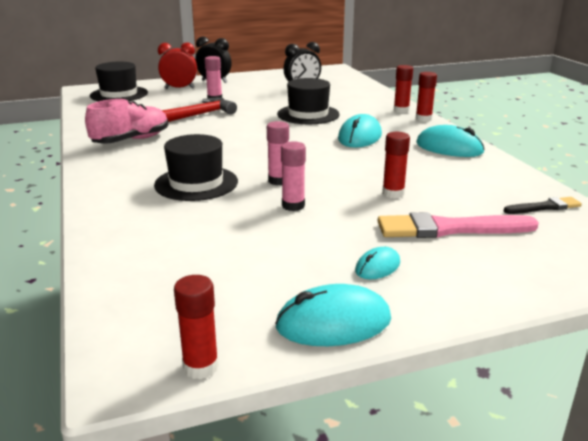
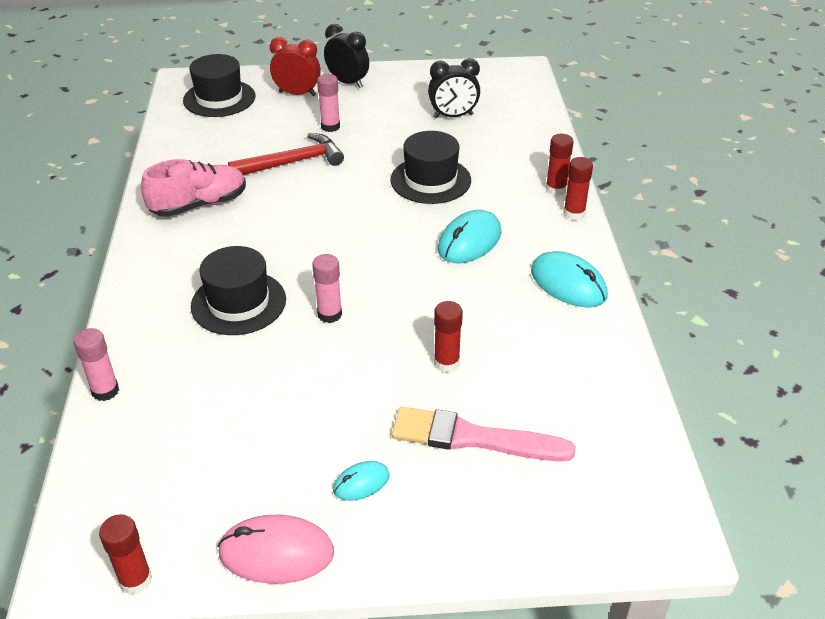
camera: 15 degrees right, 15 degrees up
turquoise mouse [275,284,391,346] -> pink mouse [218,515,334,584]
pink glue stick [281,141,306,211] -> pink glue stick moved to [74,328,119,401]
black brush [503,197,582,214] -> none

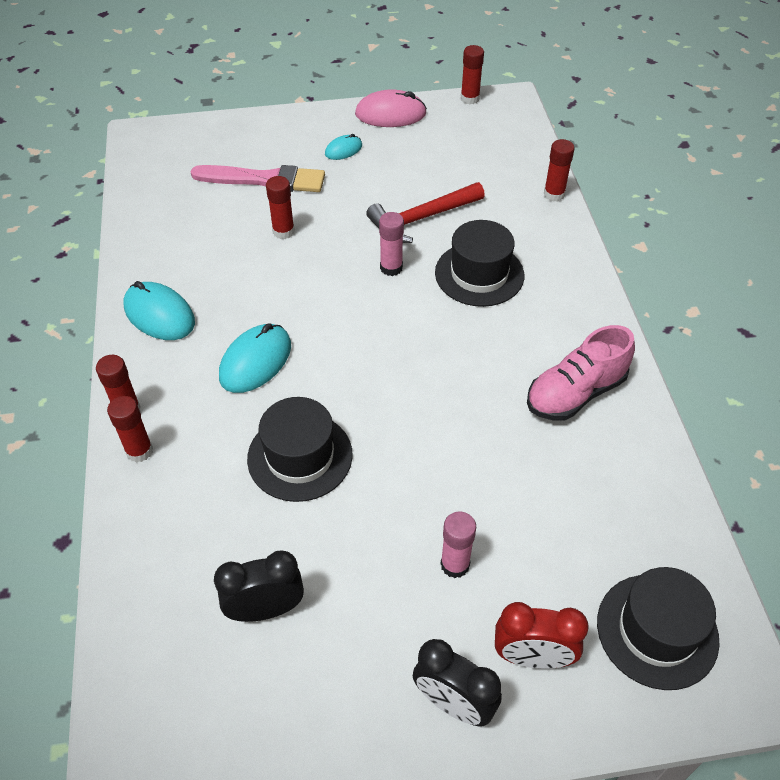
camera: 175 degrees right, 10 degrees up
pink glue stick [74,328,119,401] -> red glue stick [544,139,575,202]
red hammer [228,133,344,175] -> red hammer moved to [366,182,485,243]

